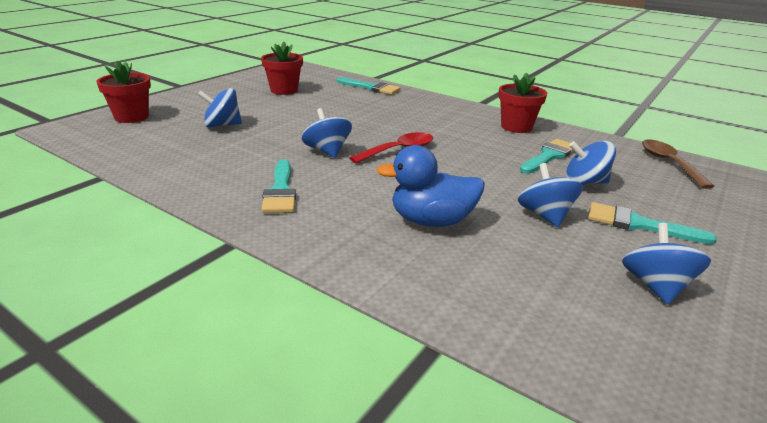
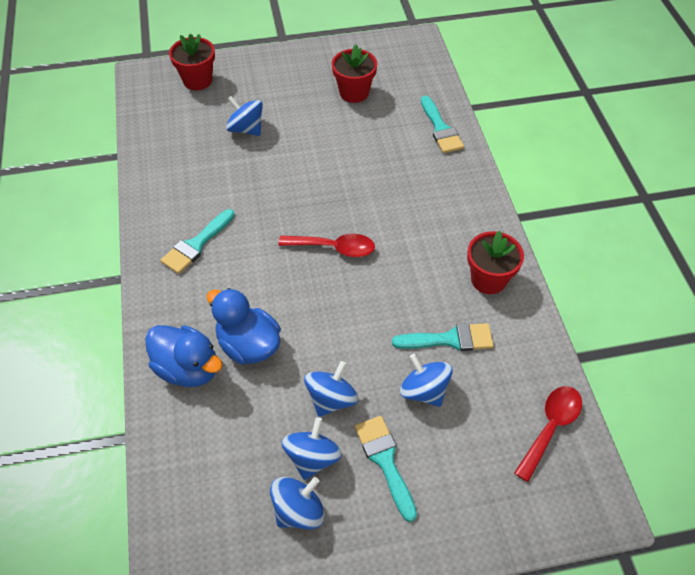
camera: 45 degrees right, 25 degrees up
blue spinning top [302,108,352,158] -> blue spinning top moved to [281,417,342,480]
brown spoon [642,139,714,189] -> red spoon [514,386,582,482]
none -> blue duck [145,325,222,387]

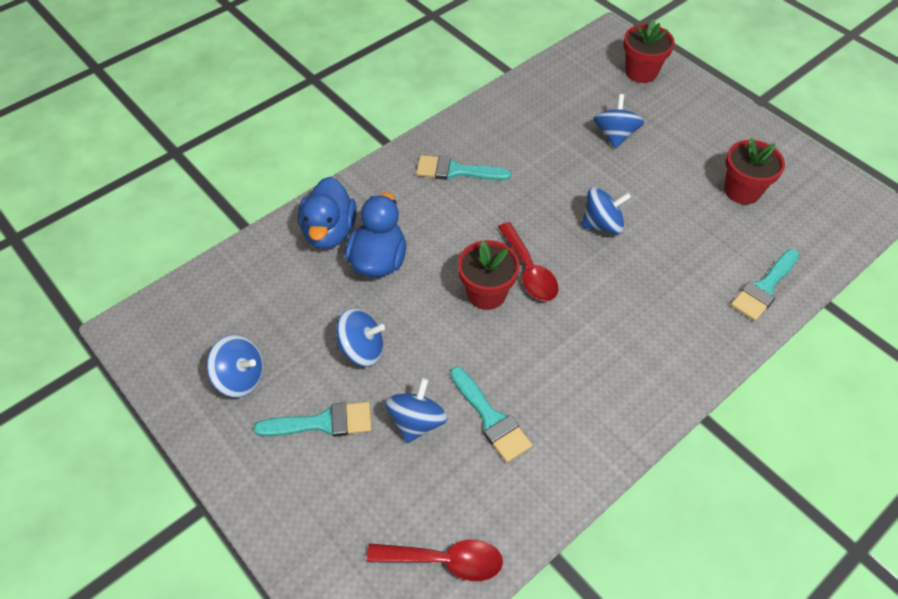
camera: 60 degrees right, 0 degrees up
blue spinning top [281,417,342,480] -> blue spinning top moved to [581,187,631,234]
turquoise brush [355,416,417,522] -> turquoise brush turned 45 degrees clockwise [254,402,372,437]
red flower pot [467,230,524,294] -> red flower pot moved to [458,240,520,310]

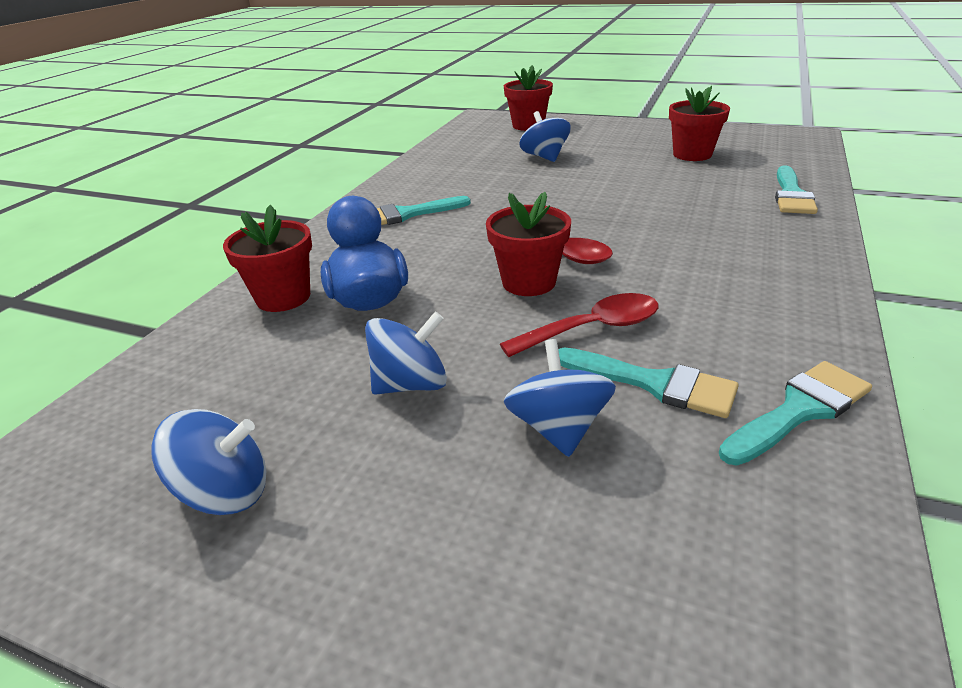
camera: 25 degrees left, 20 degrees down
turquoise brush [254,402,372,437] -> turquoise brush moved to [719,361,872,465]
blue duck [298,177,356,249] -> red flower pot [223,205,312,312]
red spoon [367,540,503,581] -> red spoon moved to [500,293,658,357]
blue spinning top [581,187,631,234] -> none

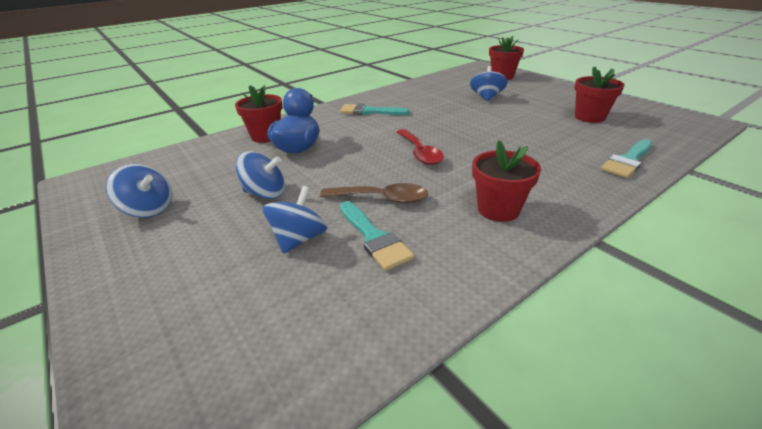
camera: 30 degrees right, 0 degrees up
red flower pot [486,192,571,296] -> red flower pot moved to [472,140,541,222]
red spoon [500,293,658,357] -> brown spoon [320,183,428,204]
turquoise brush [719,361,872,465] -> none

